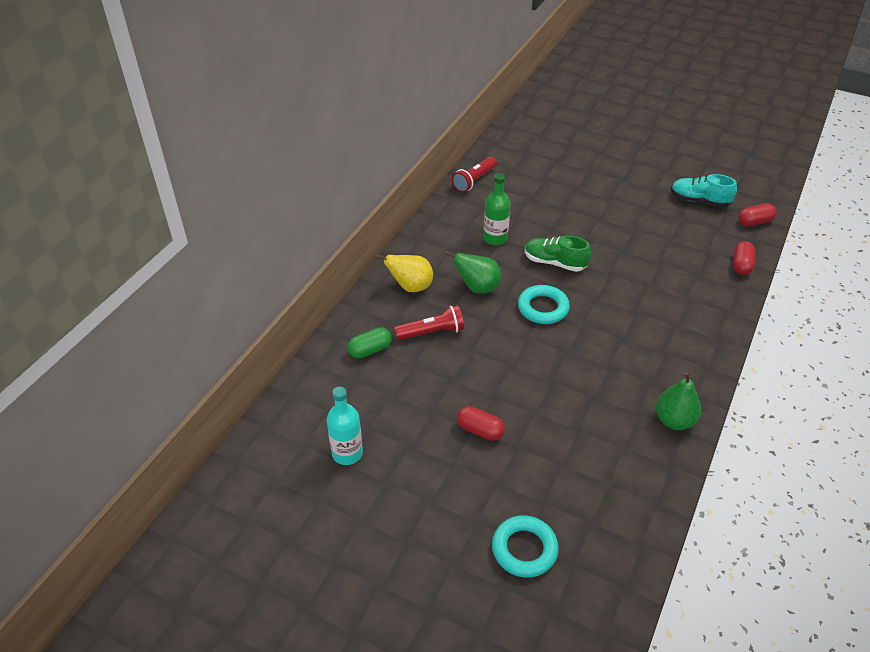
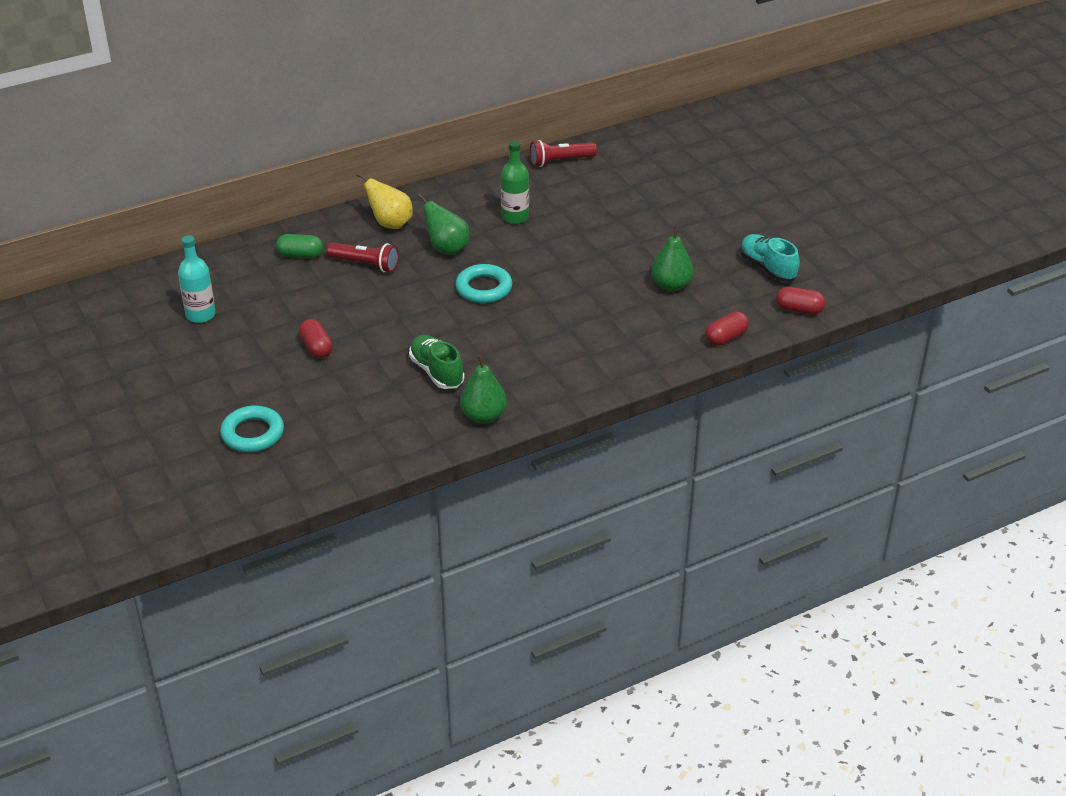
camera: 35 degrees right, 5 degrees down
green shoe [525,235,591,272] -> green shoe moved to [409,335,464,389]
none -> green pear [651,225,694,292]

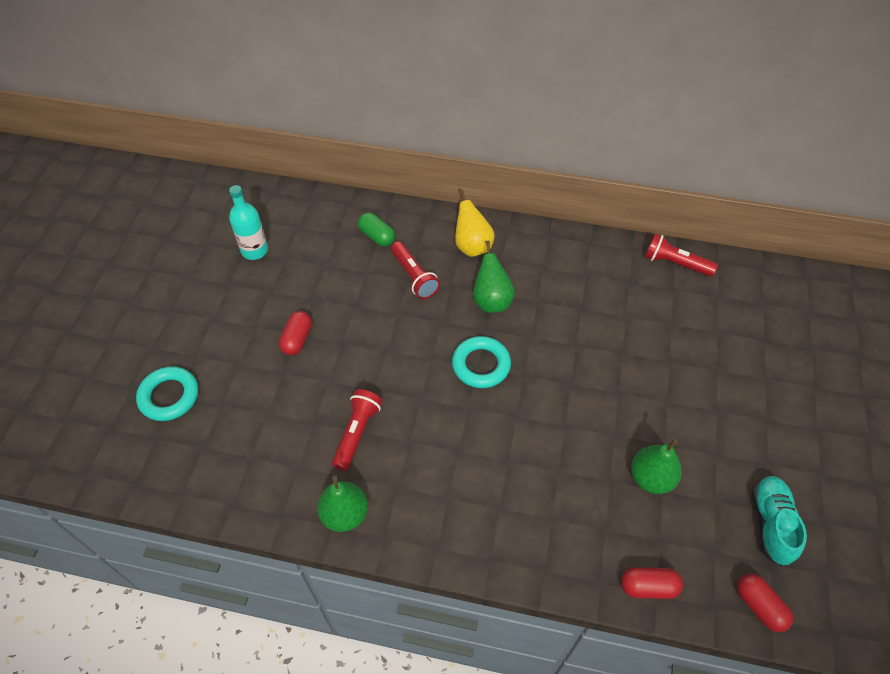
camera: 40 degrees right, 15 degrees up
green shoe [409,335,464,389] -> red flashlight [332,389,382,471]
green bottle [501,140,529,224] -> none

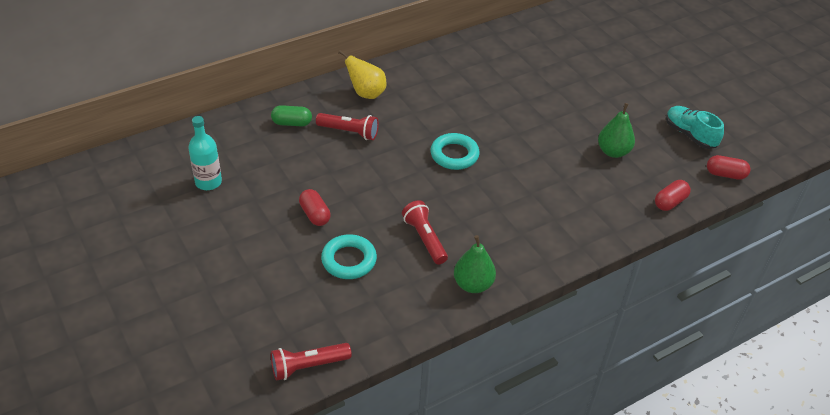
camera: 45 degrees left, 10 degrees down
turquoise ring [136,366,198,421] -> turquoise ring moved to [321,234,377,279]
green pear [473,241,515,313] -> none
red flashlight [645,233,718,277] -> red flashlight moved to [271,343,352,381]

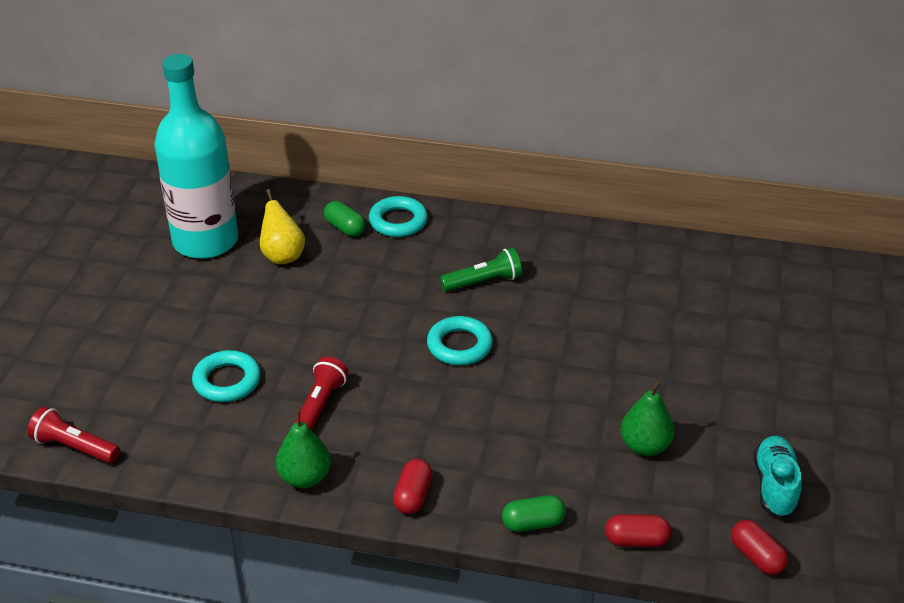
camera: 45 degrees right, 5 degrees down
turquoise bottle [188,116,222,190] -> turquoise bottle [154,54,238,259], size x2.13
red capsule [299,189,331,226] -> red capsule moved to [393,459,432,514]
red flashlight [316,113,379,140] -> none
yellow pear [338,51,387,99] -> yellow pear moved to [260,189,305,264]
none -> turquoise ring [369,196,428,237]
none -> green flashlight [440,248,522,291]
none -> green capsule [502,495,566,532]

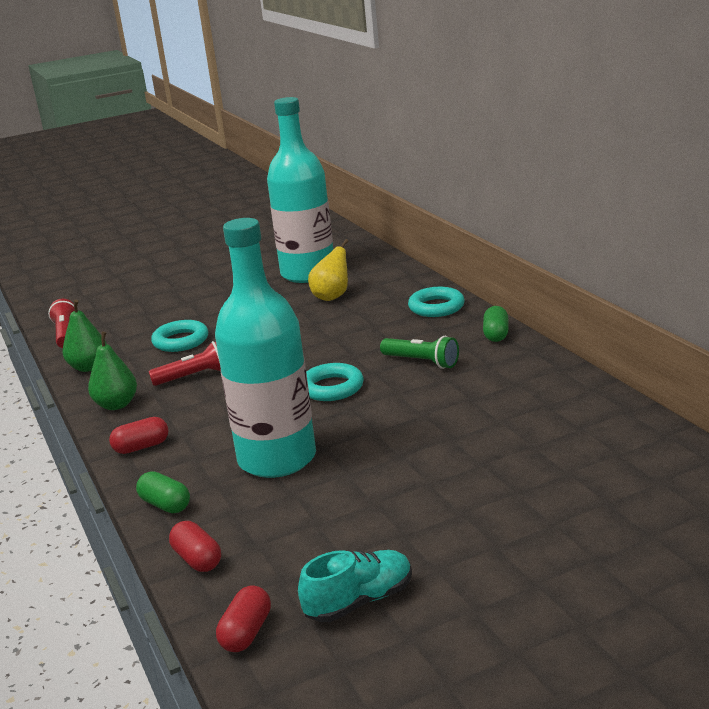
camera: 55 degrees right, 15 degrees down
green capsule [324,201,366,236] -> green capsule moved to [483,306,509,342]
green pear [620,380,675,456] -> green pear moved to [62,300,107,372]
none -> turquoise bottle [215,218,316,478]

